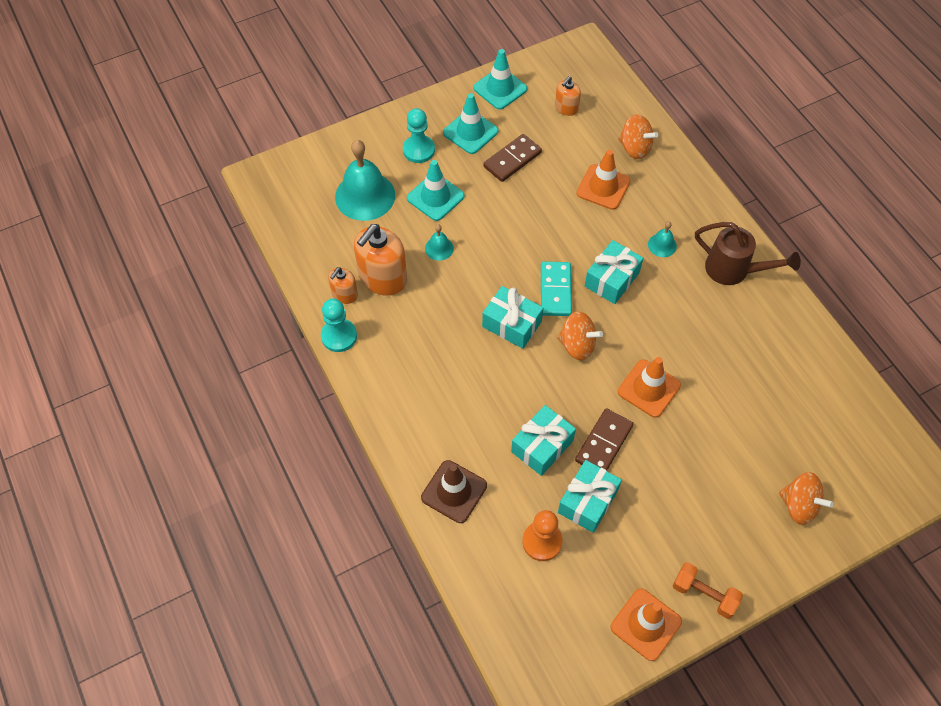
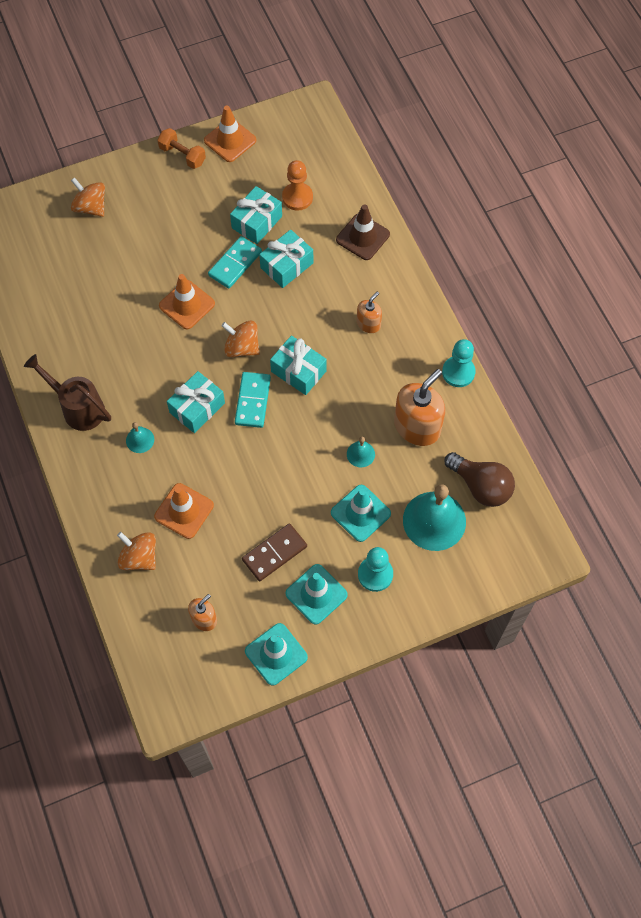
camera: 175 degrees left, 5 degrees up
orange soap dispenser [328,267,358,304] -> orange soap dispenser moved to [357,292,382,333]
brown domino [575,408,633,470] -> turquoise domino [208,236,262,289]
none -> brown light bulb [445,452,515,507]

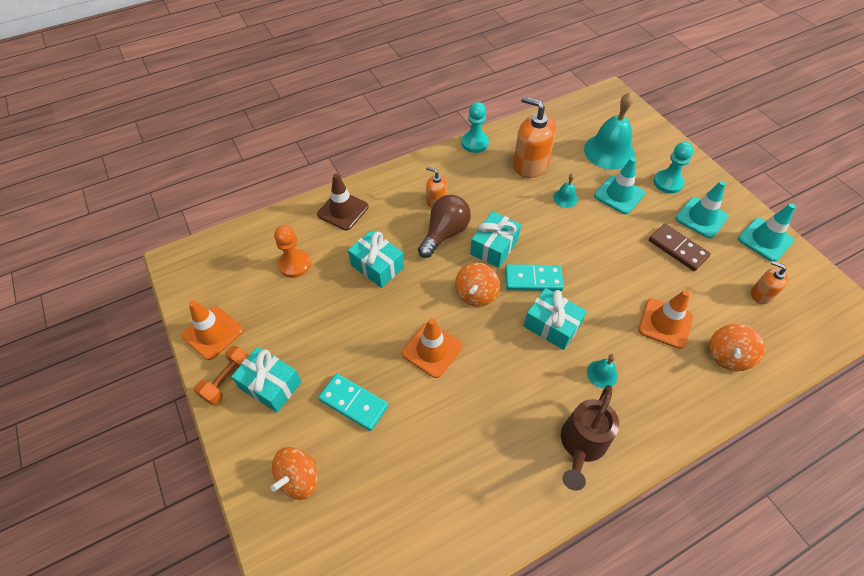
camera: 95 degrees left, 10 degrees down
turquoise domino [208,236,262,289] -> turquoise domino moved to [318,373,388,431]
turquoise gift [230,186,282,244] -> turquoise gift moved to [231,347,301,412]
brown light bulb [445,452,515,507] -> brown light bulb moved to [418,195,471,258]

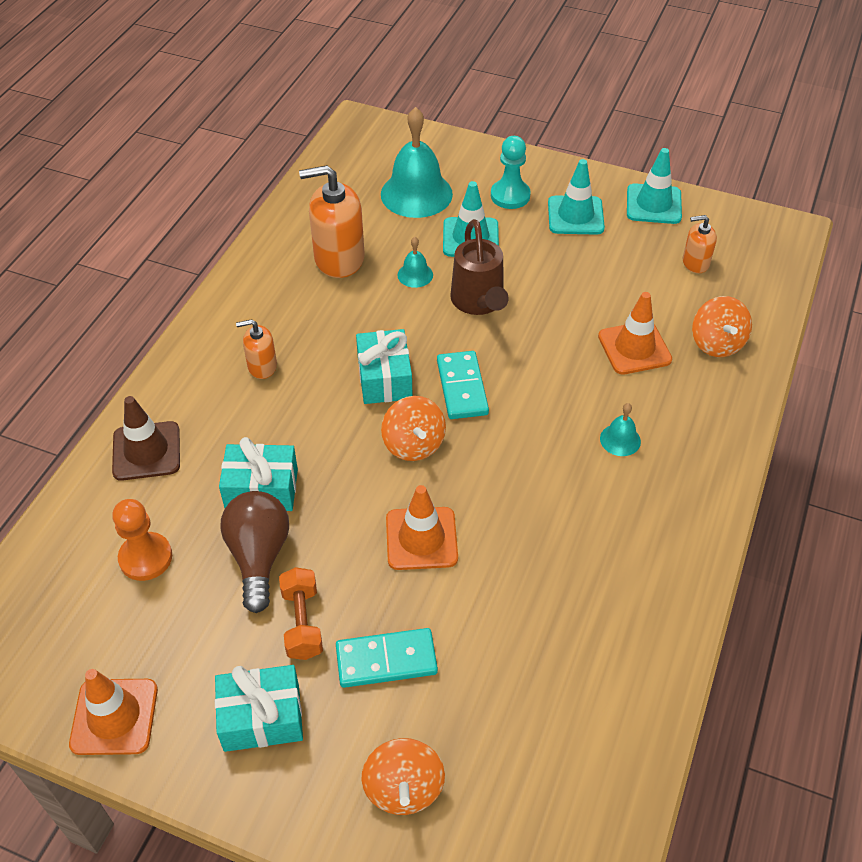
camera: 40 degrees left, 5 degrees down
orange dumbbell [194,346,249,405] -> orange dumbbell moved to [279,567,323,660]
brown light bulb [418,195,471,258] -> brown light bulb moved to [220,491,289,613]
turquoise pawn [462,102,489,153] -> none
turquoise domino [505,264,564,291] -> turquoise domino turned 60 degrees counterclockwise [437,351,489,419]
turquoise gift [524,288,587,350] -> none
brown watering can [561,385,619,491] -> brown watering can moved to [450,219,509,315]
brown domino [649,224,711,271] -> none

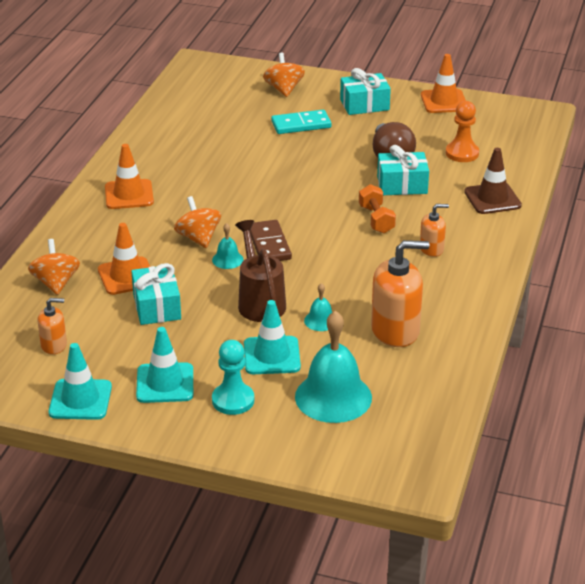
camera: 175 degrees right, 15 degrees down
orange dumbbell [279,567,323,660] -> orange dumbbell moved to [359,184,396,233]
turquoise gift [356,329,412,404] -> turquoise gift moved to [131,263,181,325]
orange spinning top [381,396,446,461] -> orange spinning top moved to [174,196,221,248]
orange traffic cone [386,485,458,570] -> orange traffic cone moved to [105,144,154,209]
turquoise domino [437,351,489,419] -> brown domino [250,220,292,261]
turquoise bell [600,403,641,456] -> turquoise bell moved to [212,223,244,269]

